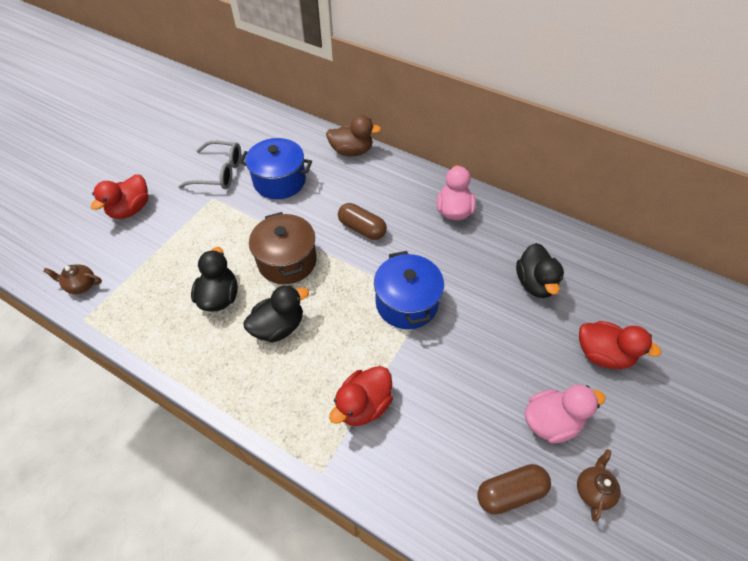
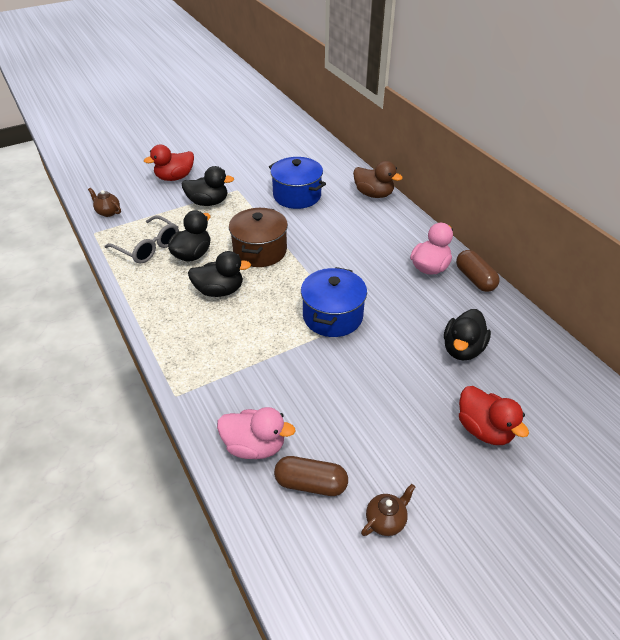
camera: 30 degrees right, 10 degrees down
grey glasses [178,141,241,189] -> grey glasses moved to [104,215,179,264]
red duck [329,366,393,426] -> none
brown capsule [338,203,387,240] -> brown capsule moved to [456,250,500,292]
pink duck [525,385,606,443] -> pink duck moved to [217,407,296,459]
none -> black duck [182,166,234,206]

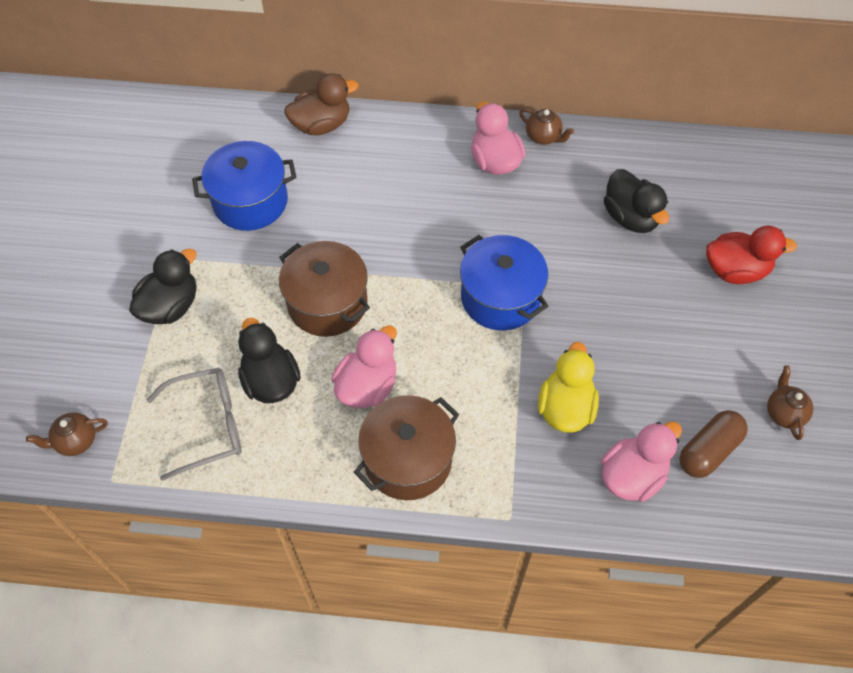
camera: 55 degrees left, 15 degrees up
red duck [144,145,194,181] -> none
black duck [188,251,251,297] -> pink duck [332,325,397,408]
brown capsule [456,250,500,292] -> brown teapot [519,108,574,145]
none -> brown pot [354,395,459,500]
none -> yellow duck [538,342,599,433]

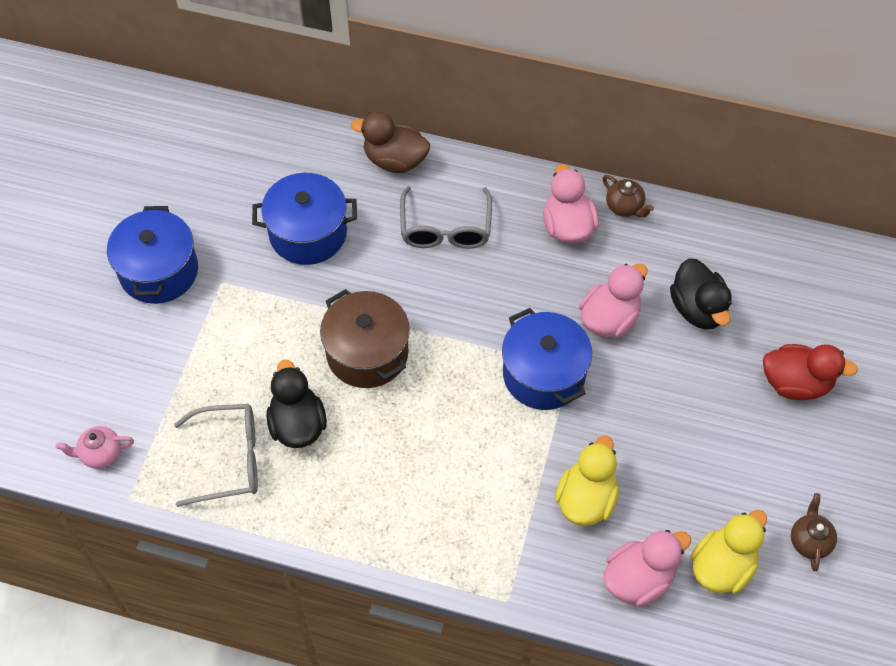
camera: 10 degrees right, 0 degrees up
brown teapot [26,412,108,456] -> pink teapot [55,426,134,469]
black duck [129,249,197,324] -> none
brown duck [284,73,359,135] -> brown duck turned 150 degrees counterclockwise [351,111,430,173]
pink duck [332,325,397,408] -> pink duck moved to [579,264,647,337]
brown pot [354,395,459,500] -> none
brown capsule [679,410,748,478] -> yellow duck [690,510,767,594]
none -> blue pot [107,206,198,304]
none -> grey glasses [400,186,492,249]

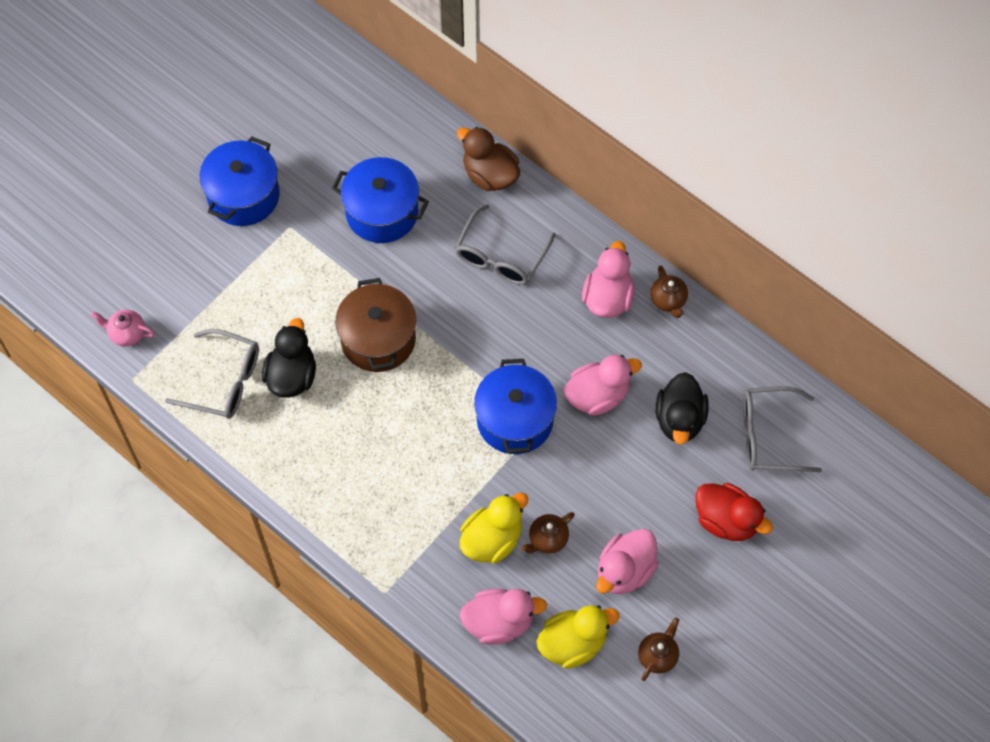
camera: 25 degrees right, 5 degrees up
none -> brown teapot [521,512,575,554]
none -> pink duck [596,529,659,594]
none -> grey glasses [743,386,822,473]

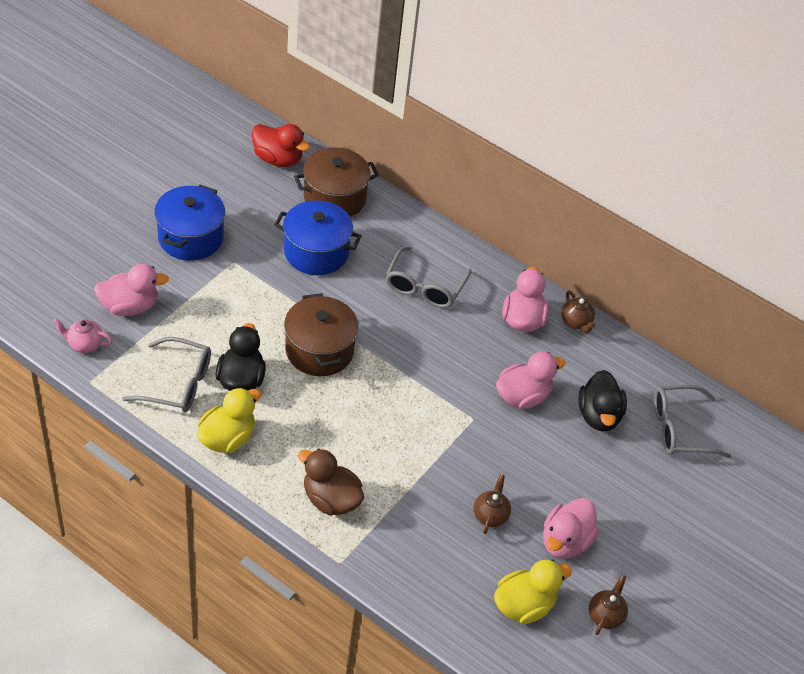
camera: 10 degrees left, 15 degrees down
brown duck [457,127,520,191] -> brown duck moved to [298,449,364,516]
yellow duck [460,493,528,563] -> yellow duck moved to [197,387,261,453]
pink duck [460,589,547,645] -> pink duck moved to [94,264,169,316]
blue pot [474,359,557,454] -> none
brown teapot [521,512,575,554] -> brown teapot turned 150 degrees clockwise [474,474,511,534]
red duck [695,483,773,541] -> red duck moved to [252,124,310,167]
none -> brown pot [294,147,379,217]

